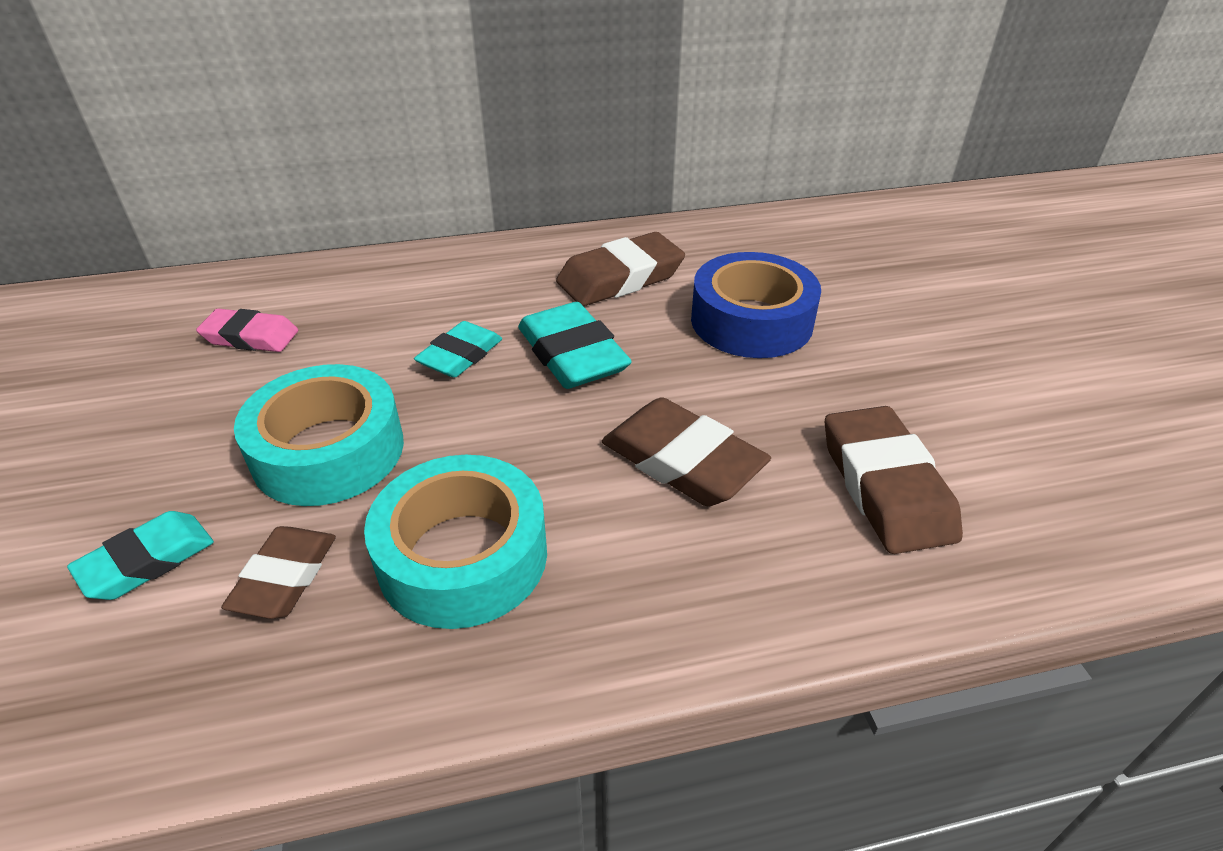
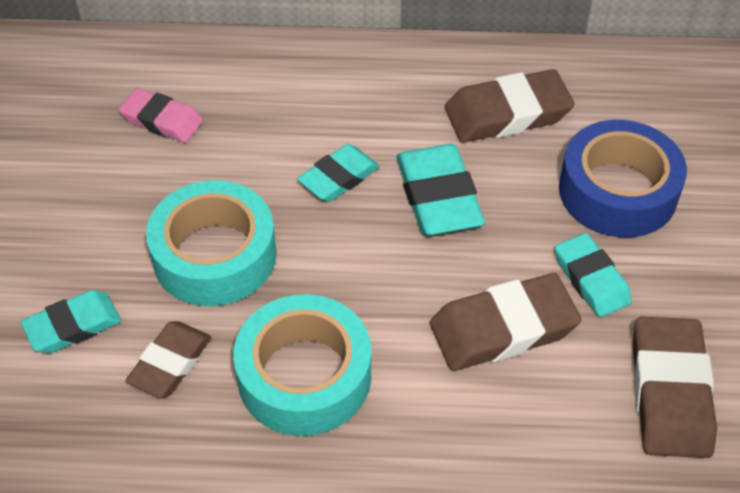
camera: 15 degrees right, 10 degrees up
brown eraser [602,397,771,506] -> brown eraser turned 75 degrees counterclockwise [430,273,581,371]
none -> turquoise eraser [555,233,632,317]

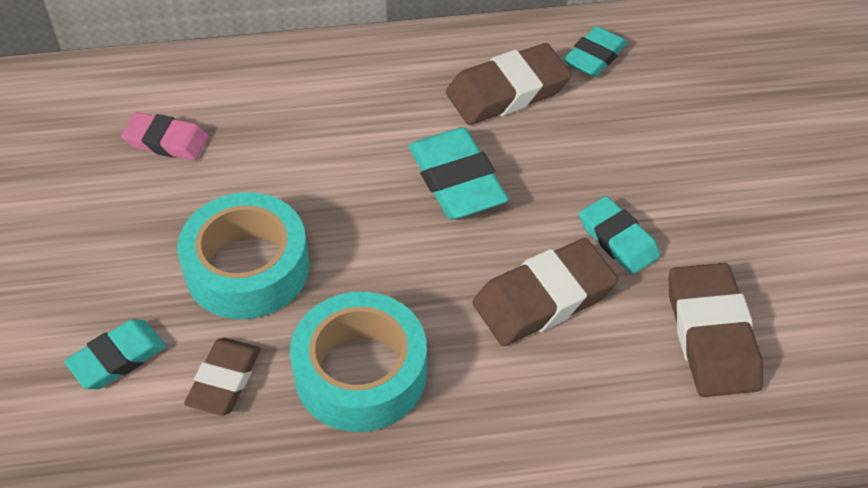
camera: 10 degrees left, 0 degrees up
turquoise eraser [297,144,380,202] -> turquoise eraser moved to [563,26,627,77]
blue tape [559,120,687,237] -> none

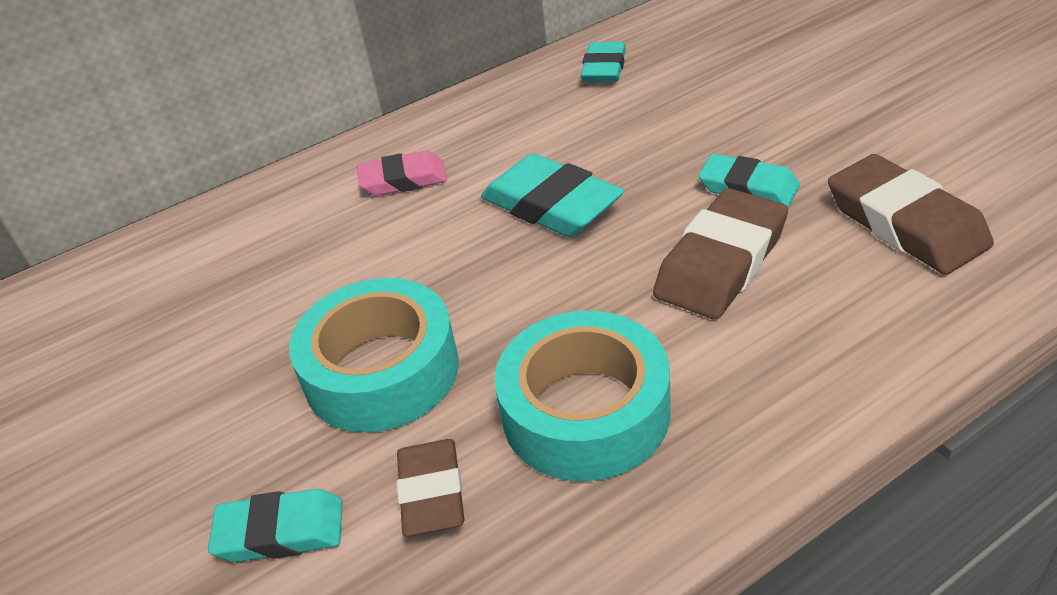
camera: 20 degrees left, 10 degrees down
turquoise eraser [64,319,166,389] -> turquoise eraser turned 60 degrees clockwise [208,489,343,562]
pink eraser [121,112,209,161] -> pink eraser moved to [357,150,447,196]
brown eraser [446,43,572,125] -> none

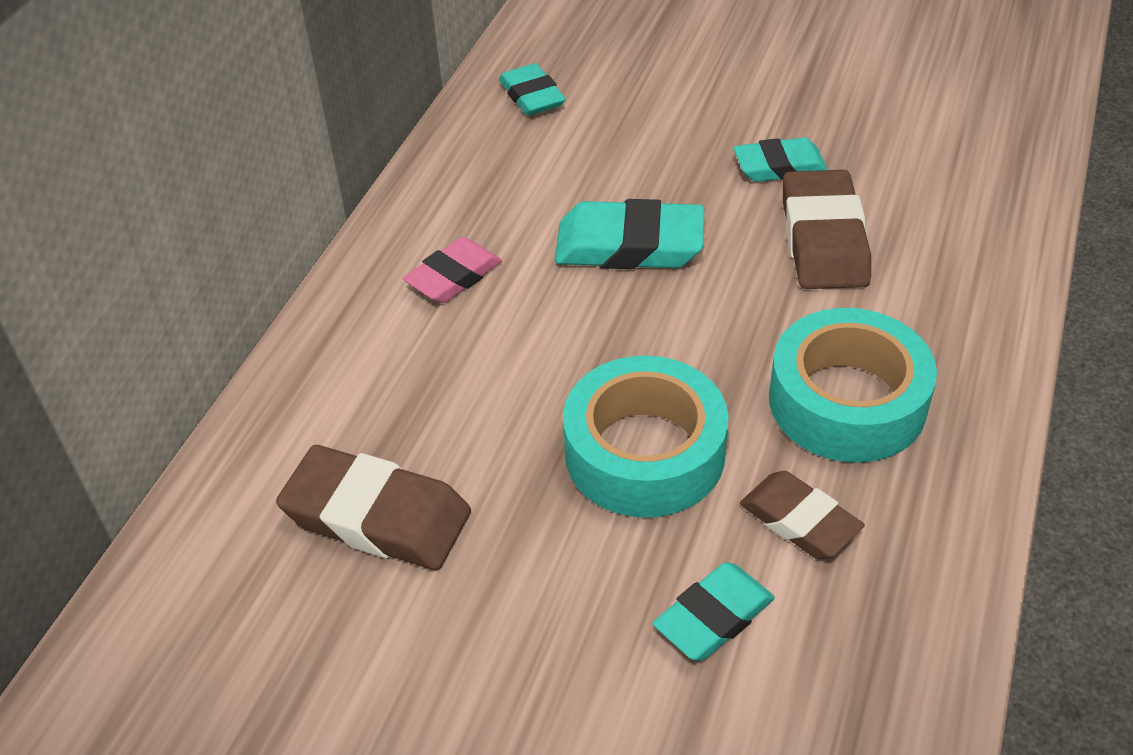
camera: 40 degrees left, 5 degrees up
brown eraser [828,154,994,275] -> brown eraser moved to [276,445,471,570]

